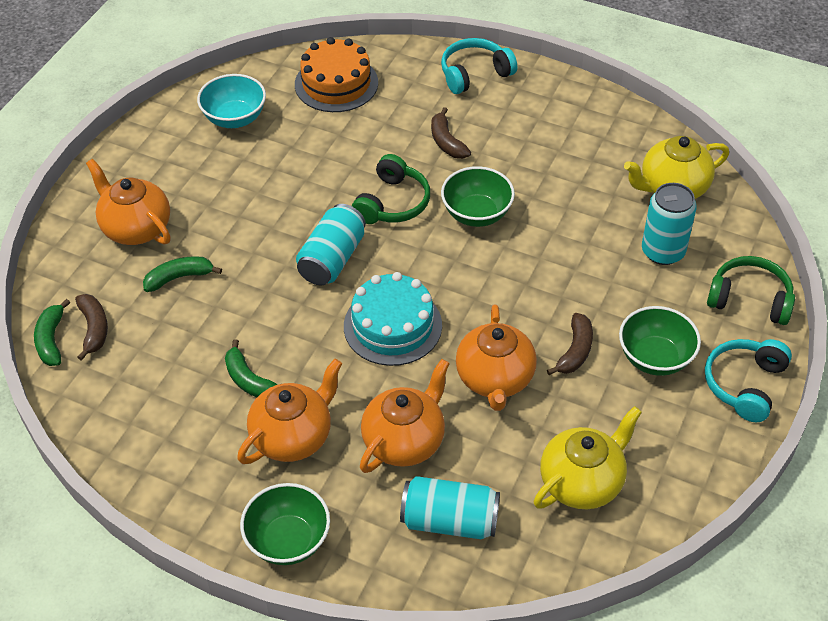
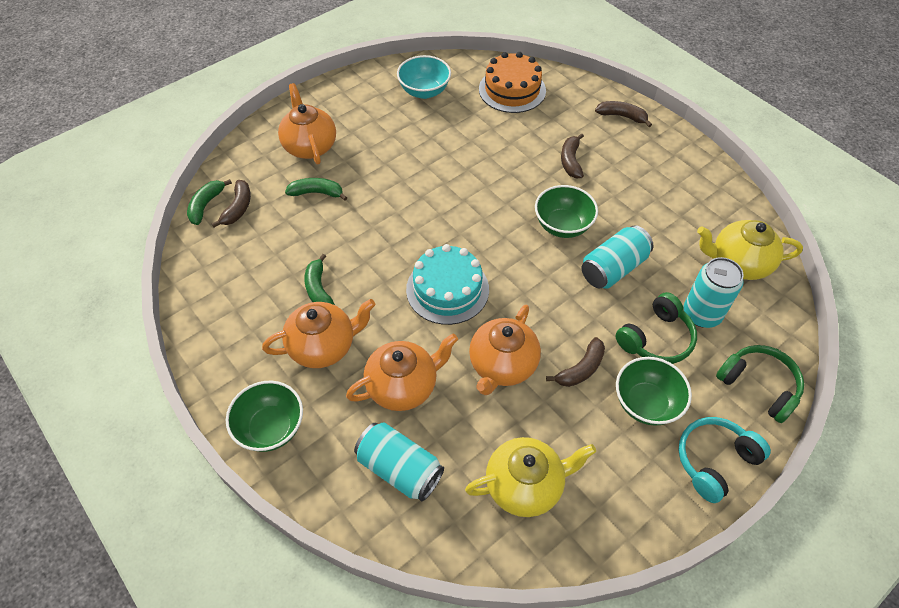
camera: 25 degrees right, 5 degrees up
turquoise can [296,204,366,285] -> turquoise can moved to [582,225,654,289]
green headphones [352,154,430,224] -> green headphones moved to [616,292,697,364]
turquoise headphones [441,38,517,94] -> brown banana [595,101,652,127]

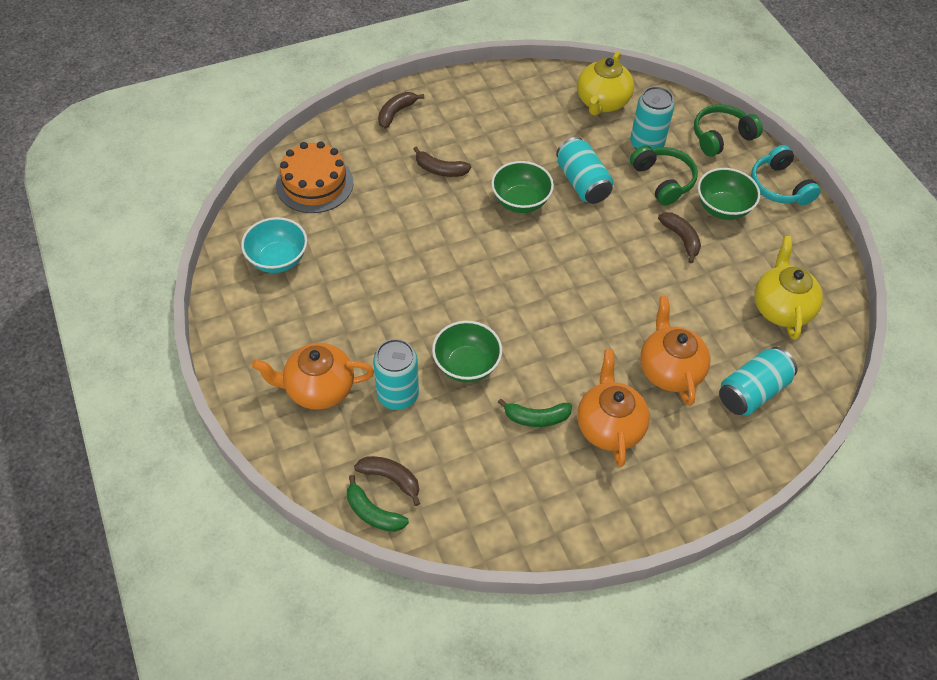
camera: 75 degrees left, 0 degrees up
green bowl [226,381,303,452] -> green bowl moved to [432,321,502,383]
green banana [285,178,347,201] -> turquoise can [373,339,419,410]
turquoise cake [406,244,489,325] -> none
orange teapot [469,305,541,395] -> none

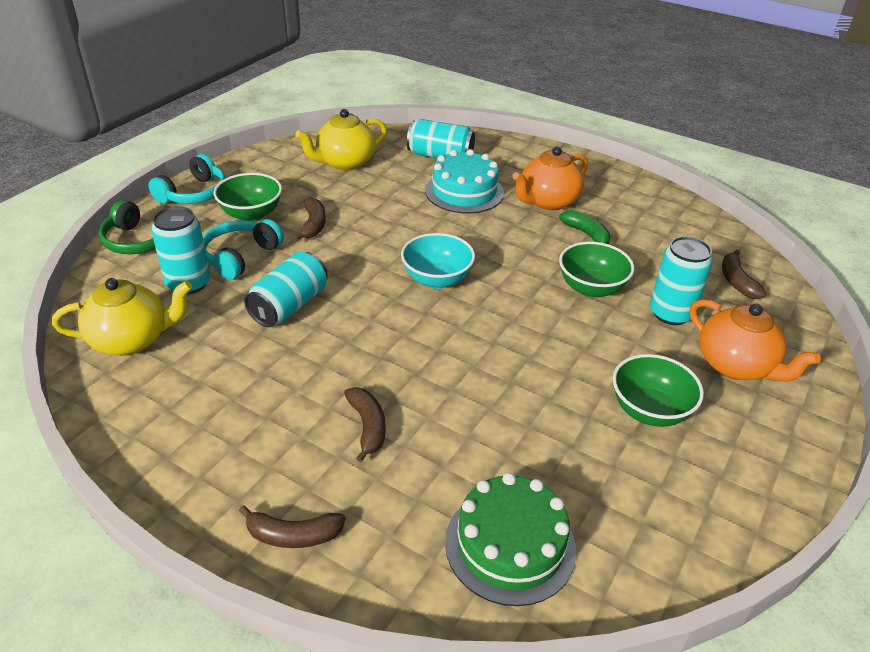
camera: 125 degrees left, 15 degrees down
turquoise bowl [241,217,307,273] -> turquoise bowl moved to [401,233,475,289]
orange cake [276,141,353,213] -> green cake [445,473,576,606]
green banana [347,475,409,532] -> none
green bowl [491,161,554,213] -> green bowl moved to [613,354,704,427]
green headphones [630,146,698,206] -> turquoise headphones [203,219,284,280]
orange teapot [640,296,710,406] -> turquoise cake [425,149,504,213]
brown banana [658,212,701,263] -> brown banana turned 150 degrees clockwise [294,197,326,241]

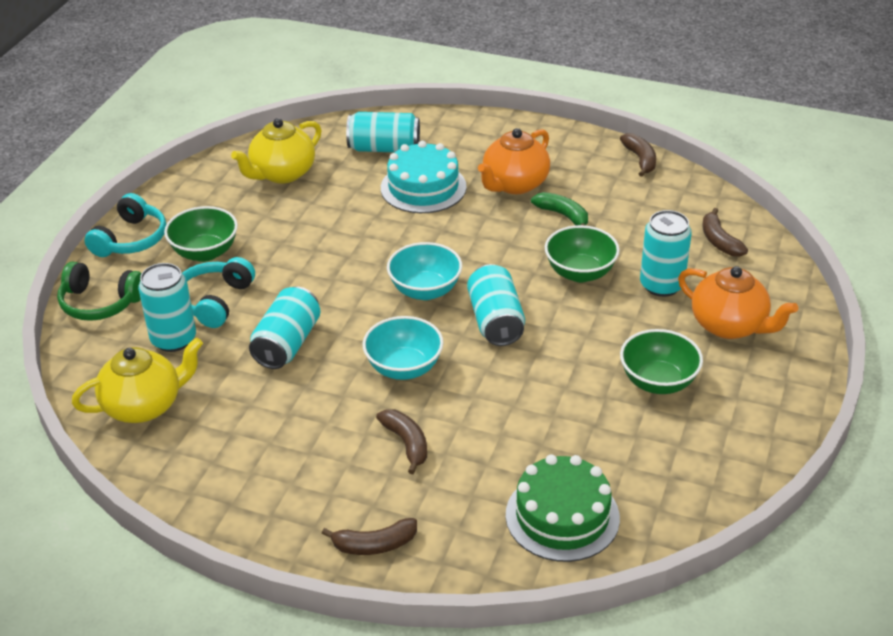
camera: 10 degrees left, 0 degrees up
brown banana [294,197,326,241] -> brown banana moved to [620,133,656,177]
none -> turquoise bowl [363,316,444,380]
none -> turquoise can [467,264,525,346]

